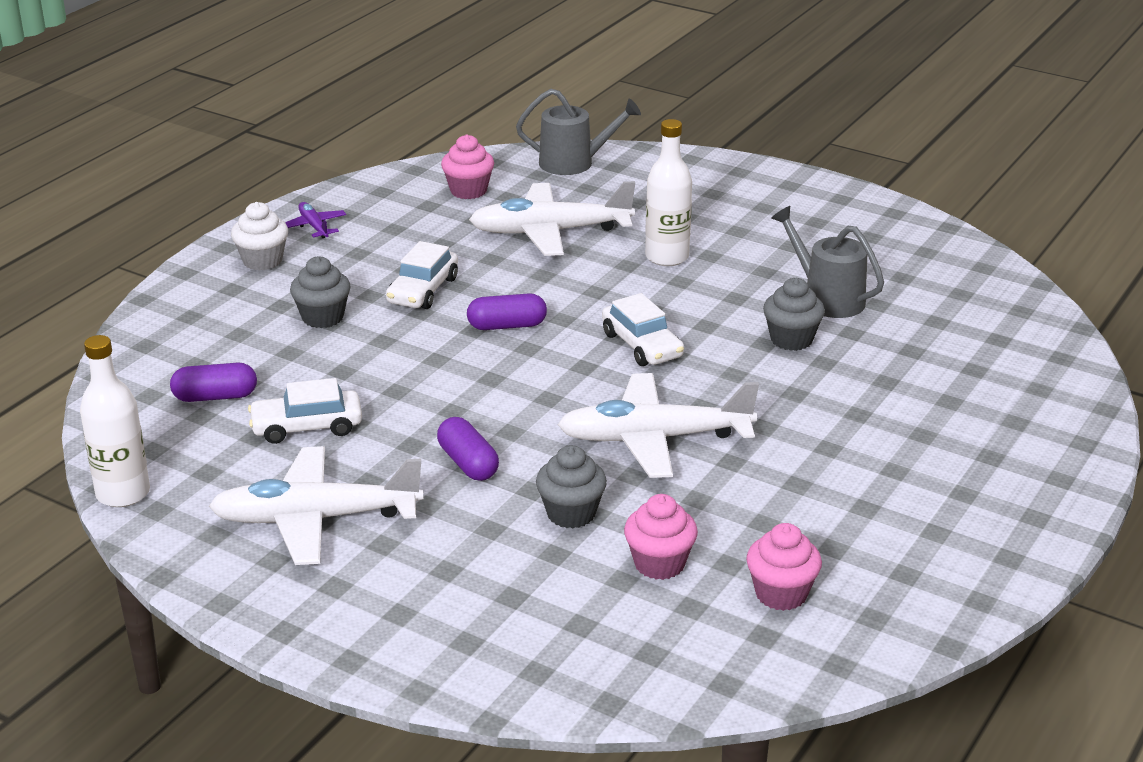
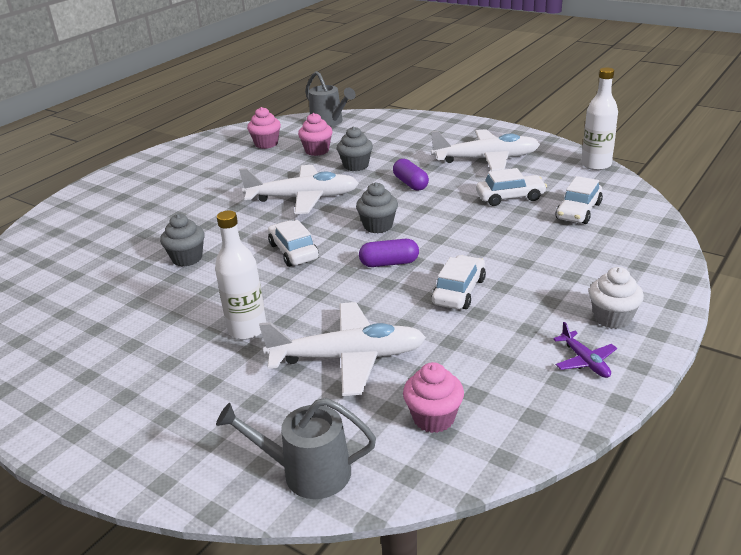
camera: 175 degrees left, 0 degrees up
purple capsule [170,363,257,402] -> white car [555,176,603,224]
grey cupcake [290,256,351,328] -> grey cupcake moved to [356,182,398,233]
grey watering can [771,206,884,318] -> grey watering can moved to [305,71,356,127]

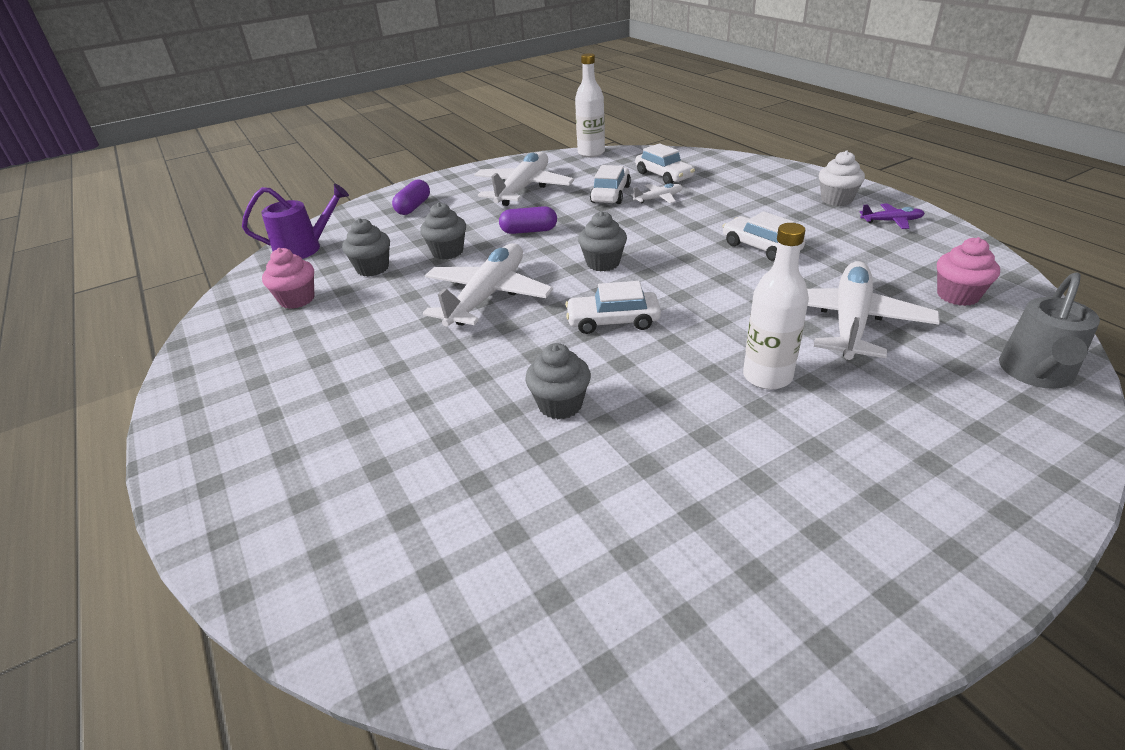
camera: 65 degrees left, 5 degrees up
pink cupcake [298,113,333,156] -> grey cupcake [342,218,390,277]
grey watering can [305,71,356,127] -> purple watering can [242,184,349,259]
purple capsule [359,239,419,267] -> purple capsule moved to [392,179,430,215]
none -> white plane [631,183,683,203]

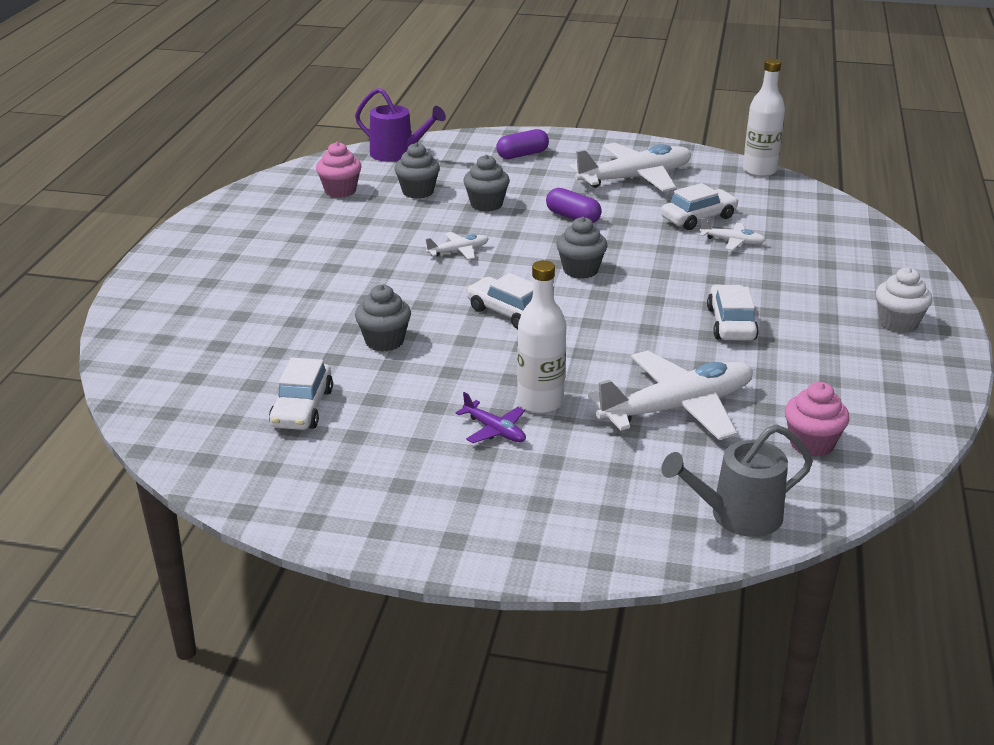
camera: 40 degrees right, 5 degrees down
white plane [423,243,553,327] -> white plane [424,232,489,260], size x0.46
white car [635,143,695,184] -> white car moved to [269,358,333,430]
purple plane [859,203,925,229] -> purple plane moved to [456,392,526,443]

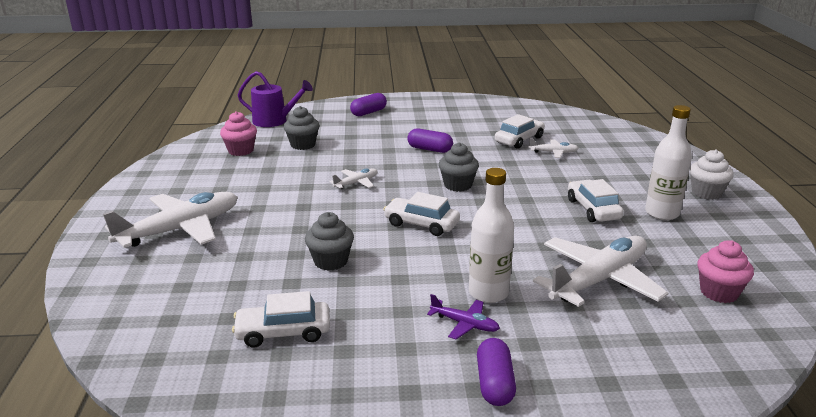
camera: 15 degrees left, 5 degrees down
white car [269,358,333,430] -> white car turned 90 degrees clockwise [232,291,330,348]
grey cupcake [463,155,510,212] -> none
white plane [569,143,691,192] -> white plane moved to [103,192,238,248]
grey watering can [661,424,813,537] -> none
white bottle [743,58,785,177] -> white bottle moved to [645,105,692,220]
none -> purple capsule [477,338,516,406]

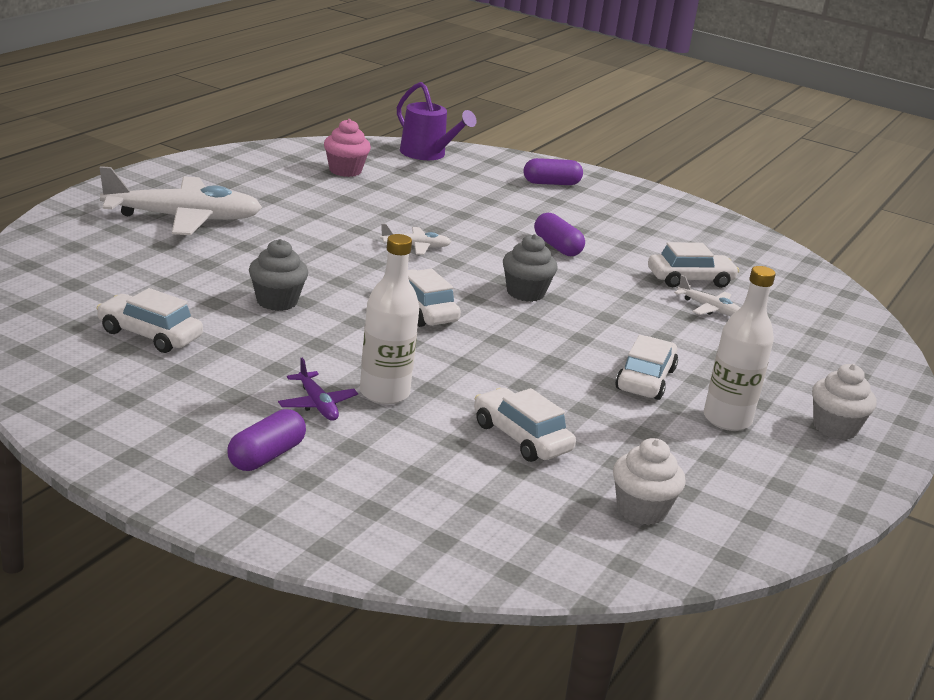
camera: 30 degrees right, 0 degrees up
grey cupcake [284,106,320,150] -> none
white plane [533,236,668,307] -> white car [474,388,576,462]
pink cupcake [697,240,754,303] -> white cupcake [613,438,686,525]

